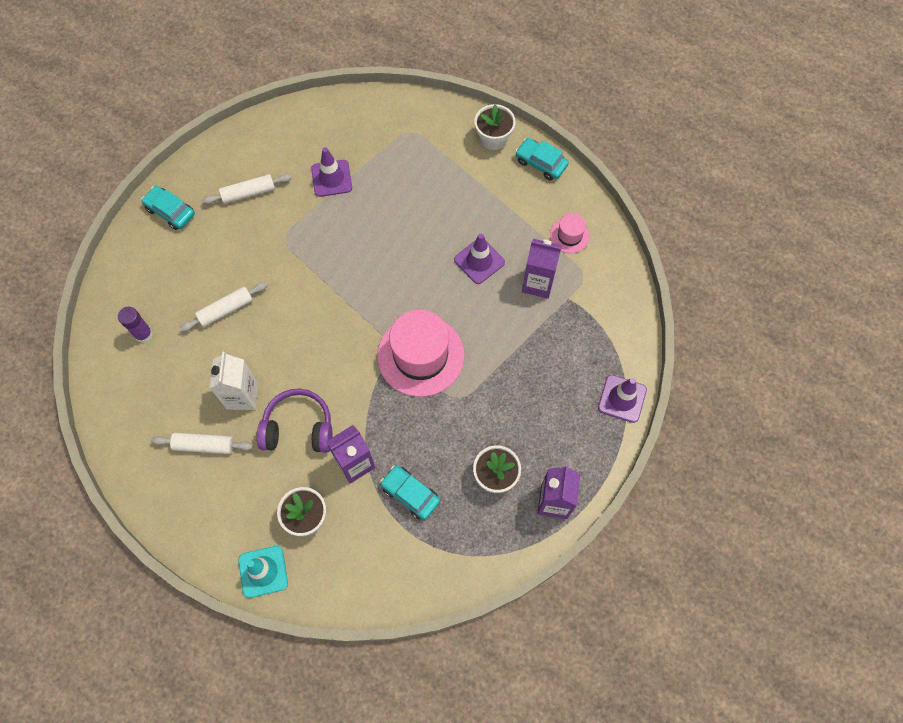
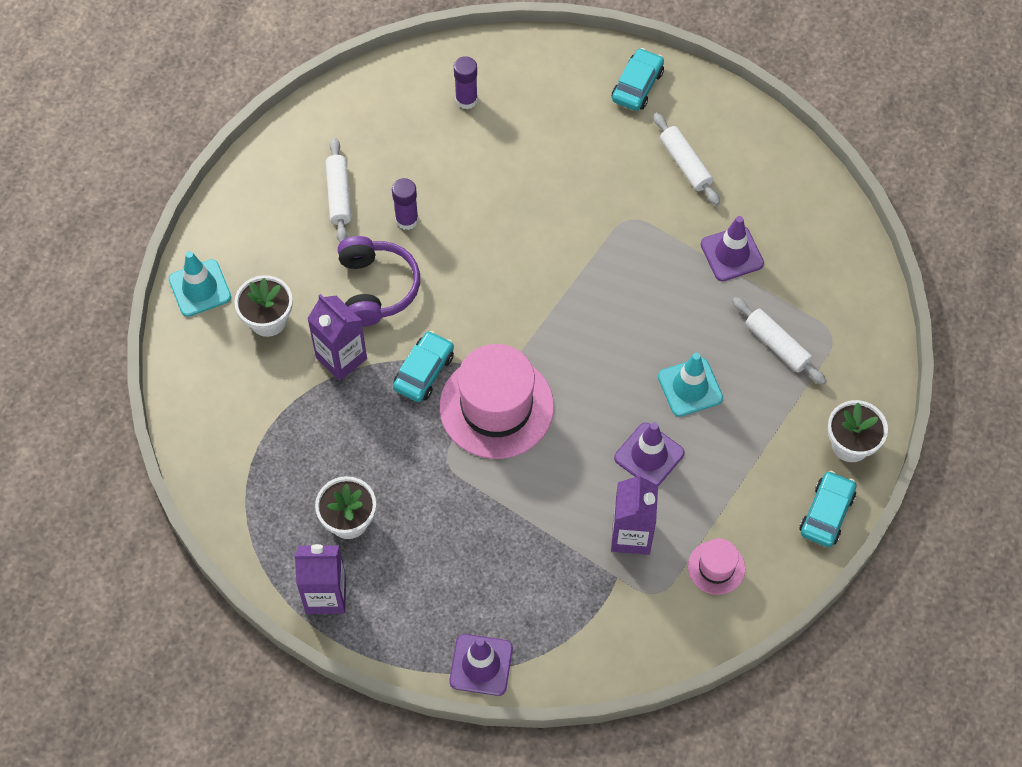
camera: 80 degrees right, 5 degrees down
white rolling pin [179,282,268,332] -> white rolling pin moved to [732,297,826,385]
white carton [210,352,258,410] -> purple glue stick [392,178,419,230]
turquoise car [380,465,440,520] -> turquoise car moved to [393,331,454,402]
none -> turquoise traffic cone [658,353,723,417]

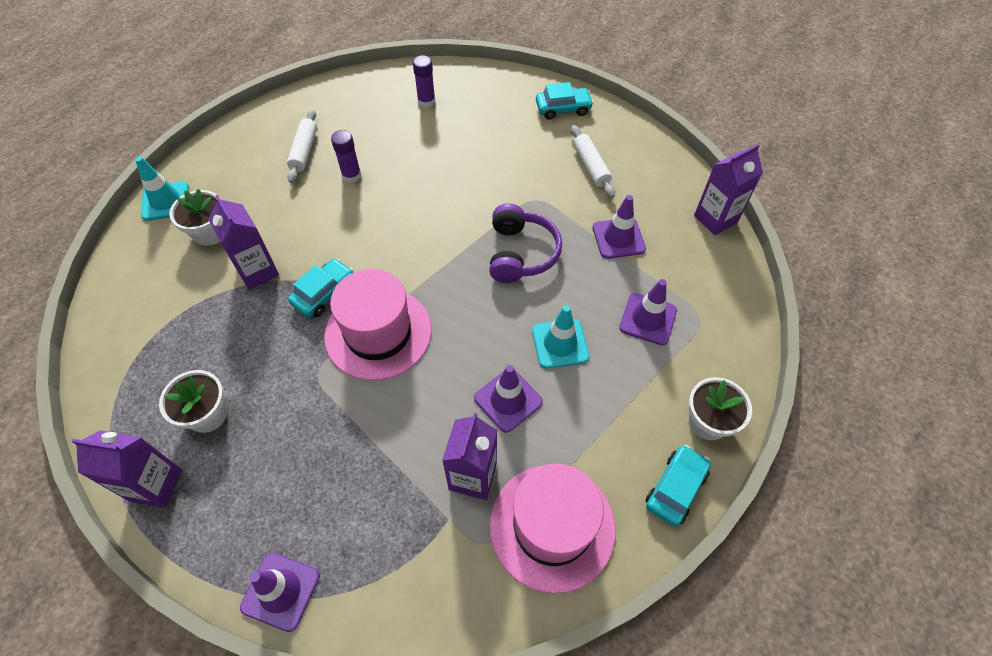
camera: 10 degrees right, 5 degrees down
purple headphones [338,236,420,327] -> purple headphones moved to [489,203,562,283]
turquoise car [612,48,664,111] -> turquoise car turned 45 degrees clockwise [536,82,593,120]
pink hat [688,538,745,595] -> pink hat [490,464,615,594], size x2.08
white rolling pin [732,297,826,385] -> purple traffic cone [619,279,677,345]
none -> purple carton [694,144,763,235]

